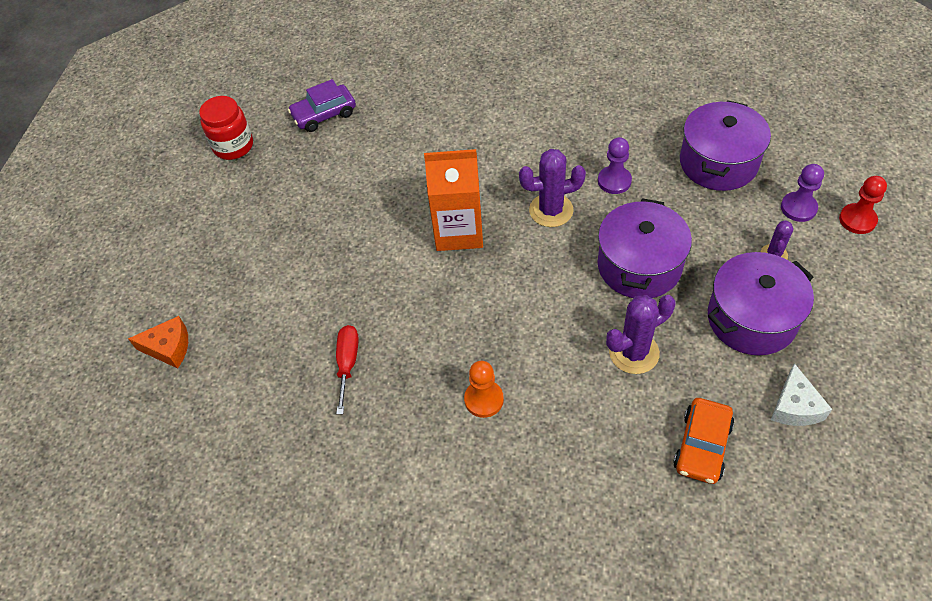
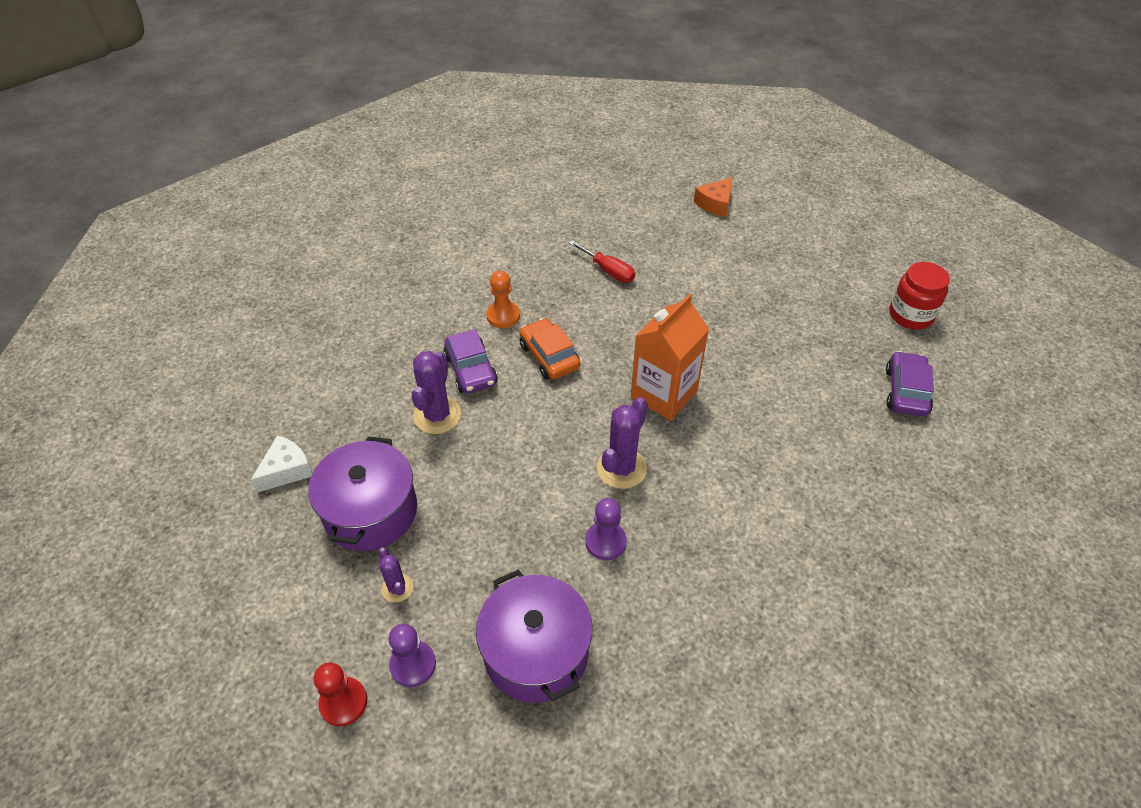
camera: 125 degrees right, 5 degrees down
purple pot [598,198,692,298] -> none
orange car [673,398,734,484] -> orange car moved to [519,318,580,380]
white cheese [771,363,832,426] -> white cheese turned 90 degrees clockwise [251,435,313,493]
none -> purple car [443,329,498,394]

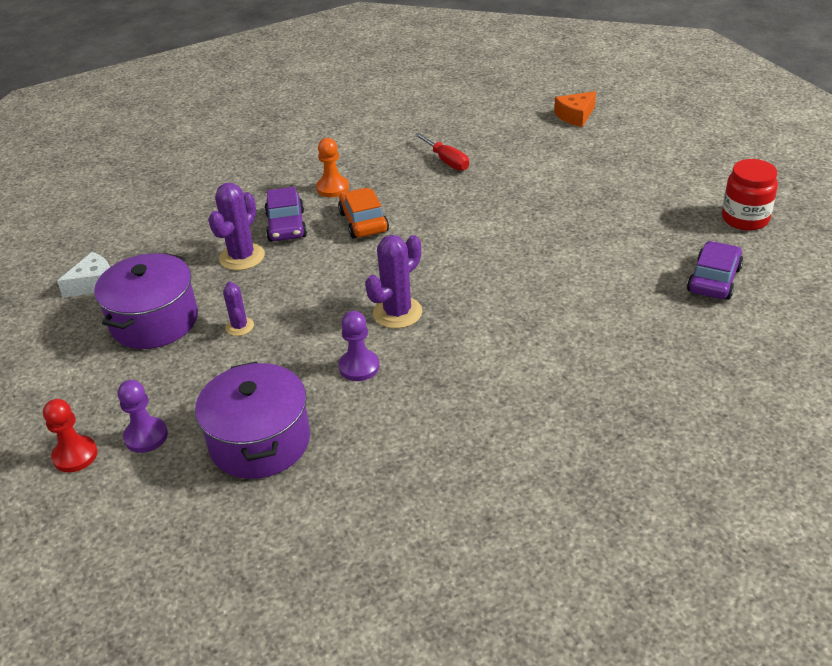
camera: 15 degrees right, 10 degrees down
purple cactus [378,548,413,603] -> purple cactus moved to [223,281,254,336]
orange carton [631,294,709,421] -> none

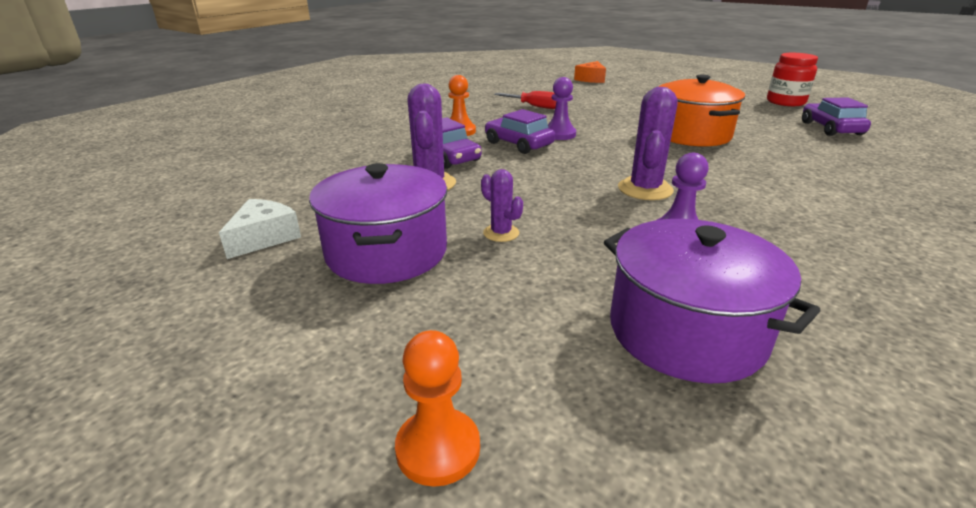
camera: 30 degrees left, 10 degrees down
red pawn [43,399,98,472] -> orange pawn [395,330,480,487]
purple pawn [118,380,168,453] -> purple pawn moved to [548,77,576,140]
orange car [338,188,389,238] -> purple car [485,109,555,154]
none -> orange pot [659,75,745,147]

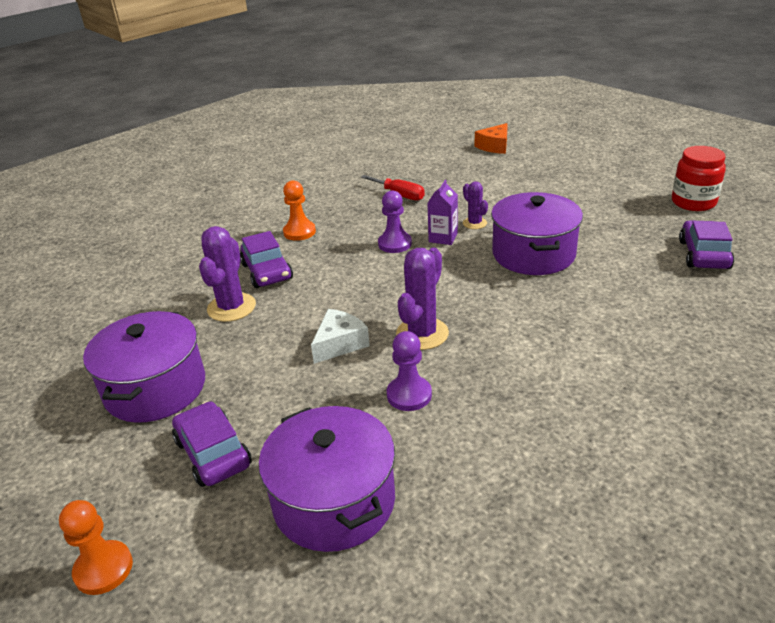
camera: 15 degrees right, 5 degrees up
white cheese [219,199,301,259] -> white cheese moved to [311,309,370,364]
purple cactus [481,169,523,242] -> purple cactus moved to [463,181,488,229]
purple car [485,109,555,154] -> purple car moved to [172,401,252,487]
orange pot [659,75,745,147] -> purple pot [491,192,583,275]
none -> purple carton [428,180,458,245]

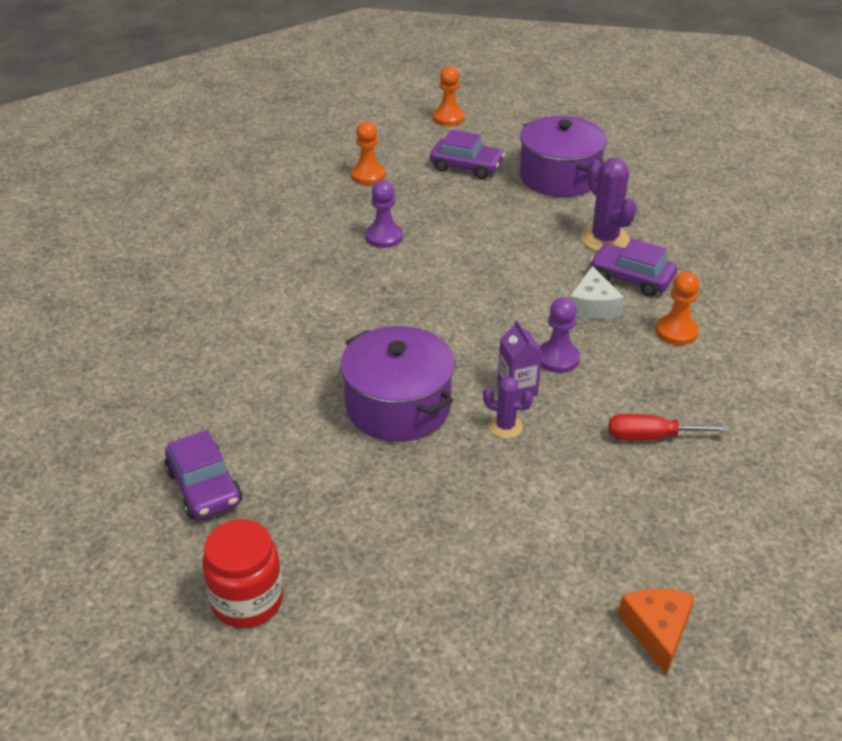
camera: 140 degrees right, 5 degrees up
purple pot [259,406,395,552] -> orange pawn [351,121,385,185]
white cheese [311,309,370,364] -> white cheese moved to [569,266,624,319]
purple cactus [396,248,449,350] -> none

